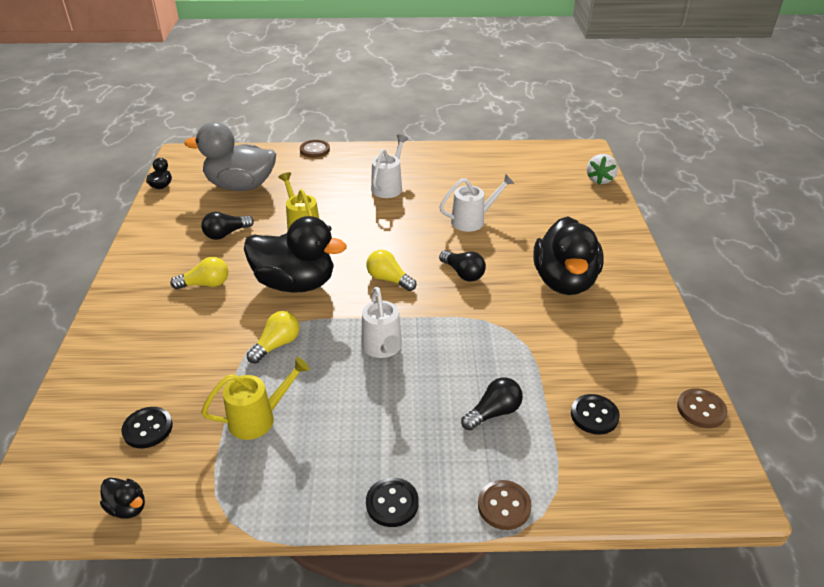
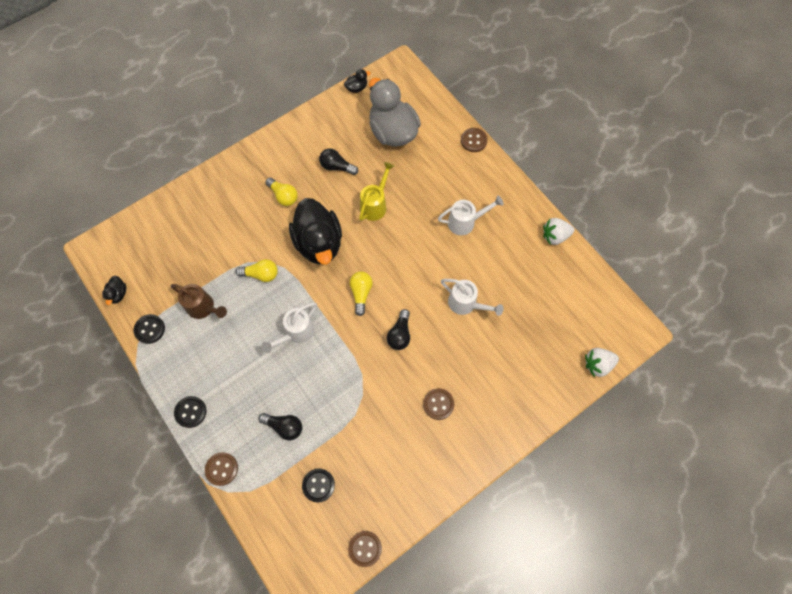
camera: 55 degrees right, 30 degrees up
black button [121,407,173,448] -> black button moved to [134,314,165,344]
yellow watering can [201,357,310,440] -> brown watering can [171,284,227,319]
black duck [533,217,604,295] -> brown button [423,388,454,420]
none -> white strawberry [543,218,574,245]

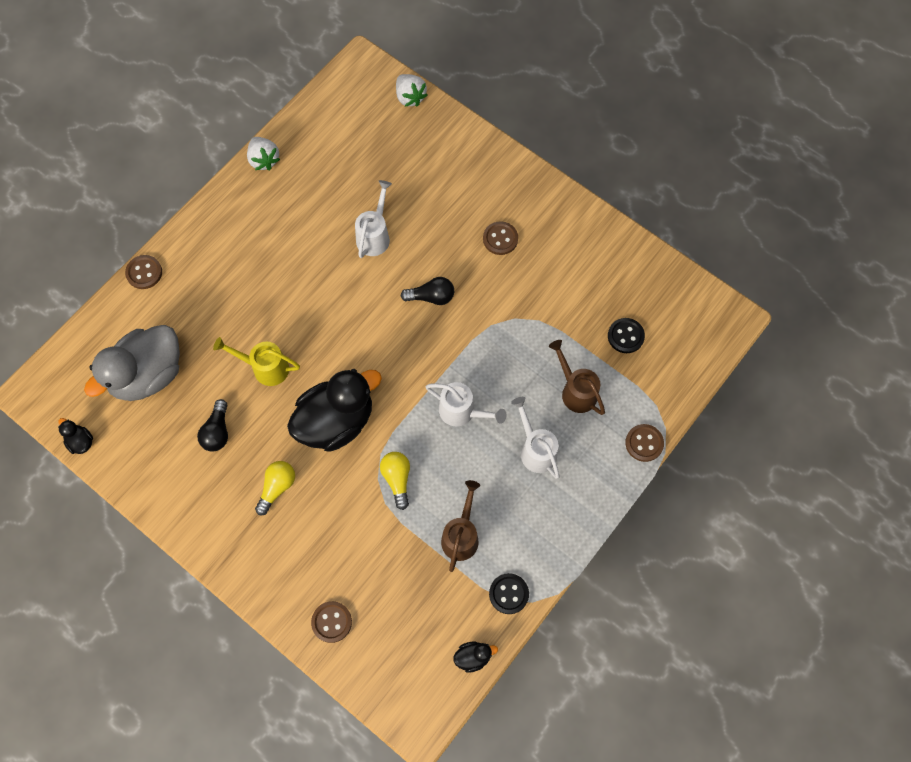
camera: 105 degrees left, 0 degrees up
black button [174,396,207,428] -> none
black light bulb [259,413,302,440] -> brown watering can [549,340,605,415]
brown button [348,531,382,567] -> brown button moved to [311,601,352,643]
yellow light bulb [350,272,373,316] -> none
white watering can [438,196,503,235] -> white watering can moved to [511,397,560,479]

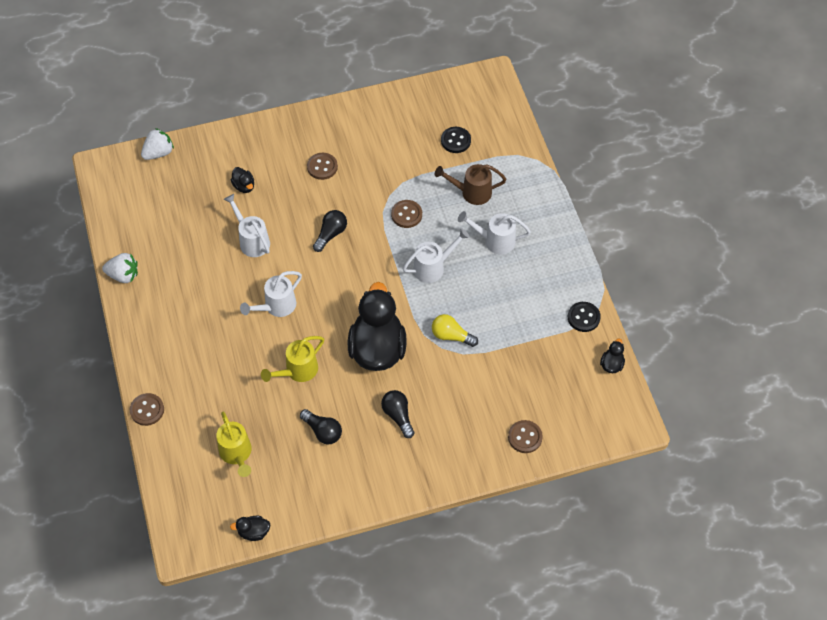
camera: 55 degrees left, 10 degrees down
grey duck [84,325,180,401] -> yellow watering can [216,411,252,477]
yellow light bulb [255,461,295,515] -> black light bulb [381,390,414,438]
white strawberry [396,74,428,107] -> white strawberry turned 45 degrees counterclockwise [141,128,174,160]
brown watering can [441,480,480,572] -> none
brown button [625,424,664,462] -> brown button moved to [391,200,422,228]
none -> black duck [231,167,254,193]
none -> white watering can [240,271,302,317]

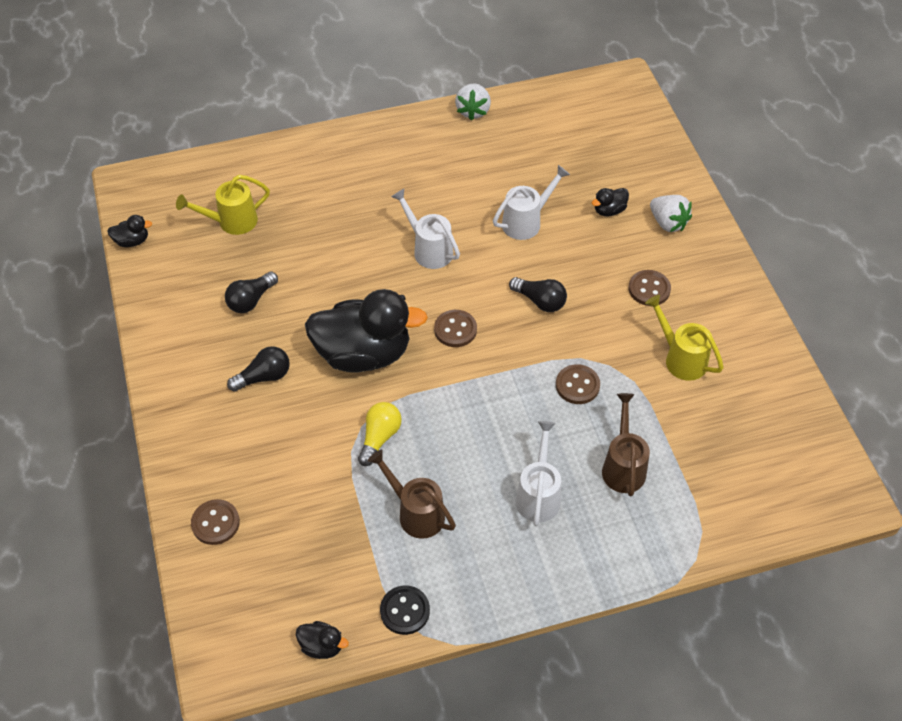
camera: 90 degrees right, 5 degrees down
brown button [130,393,164,426] -> brown button moved to [434,310,477,347]
white strawberry [141,128,174,160] -> white strawberry moved to [650,195,692,232]
black duck [230,516,271,541] -> black duck turned 90 degrees clockwise [107,215,152,247]
yellow watering can [261,336,324,382] -> yellow watering can moved to [645,295,724,381]
white watering can [403,228,470,283] -> none
black button [441,127,471,153] -> none
none -> brown watering can [368,450,456,539]

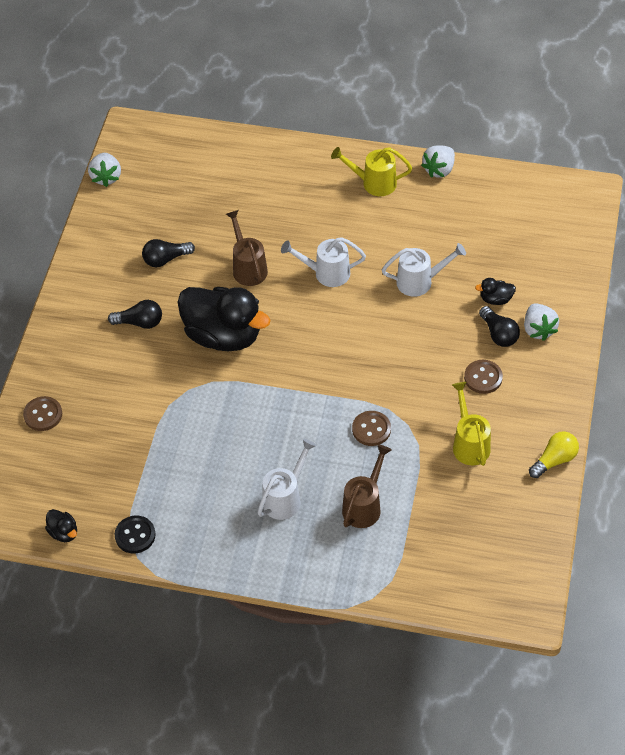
camera: 30 degrees right, 0 degrees up
black duck [107,215,152,247] -> white strawberry [88,153,121,187]
yellow watering can [176,175,270,235] -> yellow watering can moved to [331,147,412,196]
yellow light bulb [358,402,402,466] -> yellow light bulb moved to [529,431,579,478]
brown watering can [368,450,456,539] -> brown watering can moved to [226,210,268,286]
white watering can [391,189,460,269] -> white watering can turned 75 degrees counterclockwise [281,237,366,287]
brown button [434,310,477,347] -> none
black light bulb [509,277,567,312] -> black light bulb moved to [479,306,520,347]

